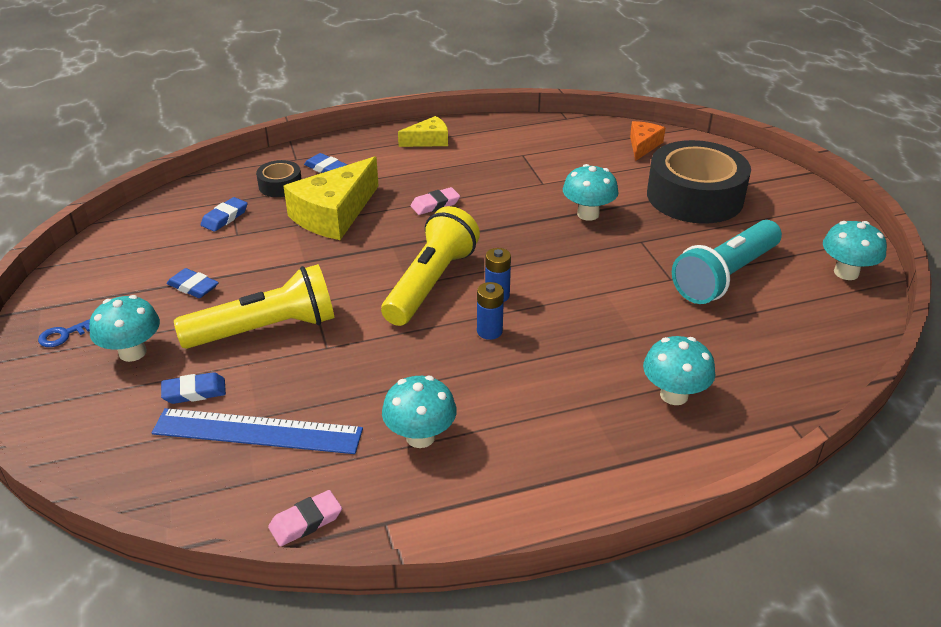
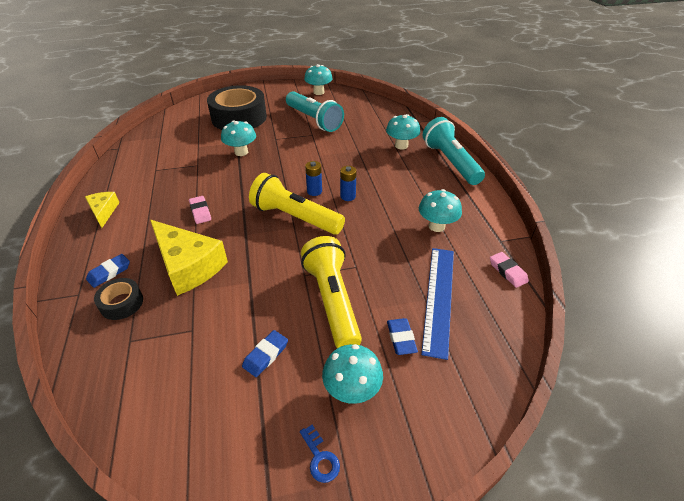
camera: 85 degrees left, 5 degrees up
blue eraser [201,197,248,232] -> none
orange cheese [630,121,665,161] -> none
none -> turquoise flashlight [423,117,485,185]

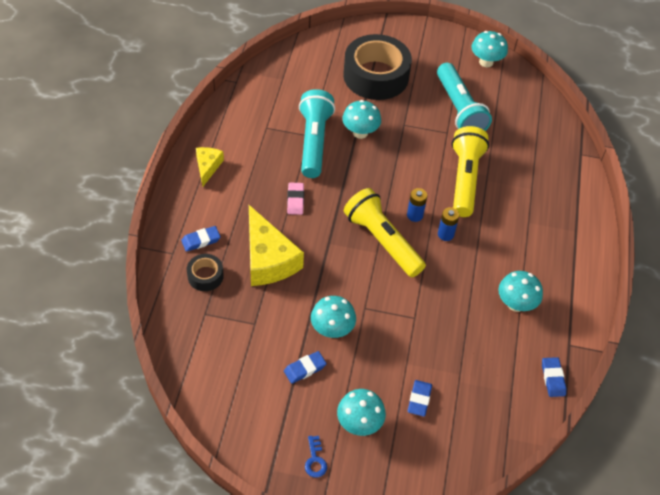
camera: 20 degrees right, 10 degrees up
yellow flashlight [301,236,362,348] -> yellow flashlight moved to [452,126,489,217]
turquoise mushroom [386,114,420,150] -> turquoise mushroom moved to [311,296,356,338]
blue ruler [421,248,454,360] -> none
turquoise flashlight [423,117,485,185] -> turquoise flashlight moved to [299,89,335,178]
pink eraser [490,252,529,288] -> blue eraser [542,357,566,397]

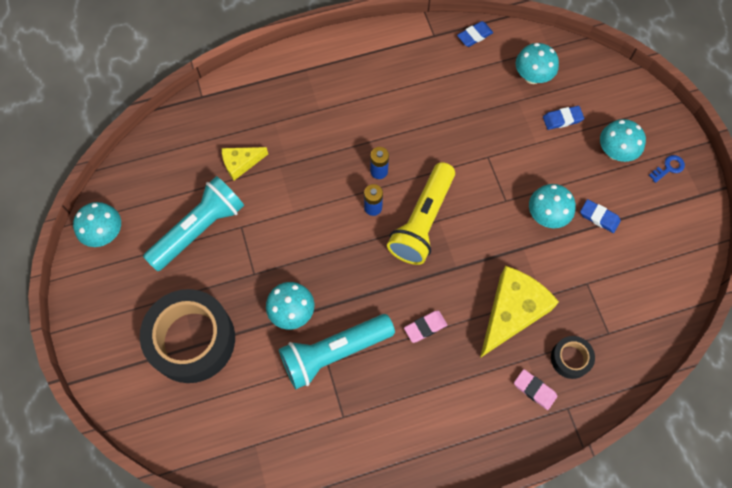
camera: 115 degrees left, 15 degrees up
blue eraser [181,226,221,252] -> pink eraser [514,369,558,410]
yellow cheese [196,147,224,186] -> yellow cheese moved to [222,147,268,180]
yellow flashlight [452,126,489,217] -> none
turquoise mushroom [498,271,543,312] -> turquoise mushroom moved to [516,43,559,84]

